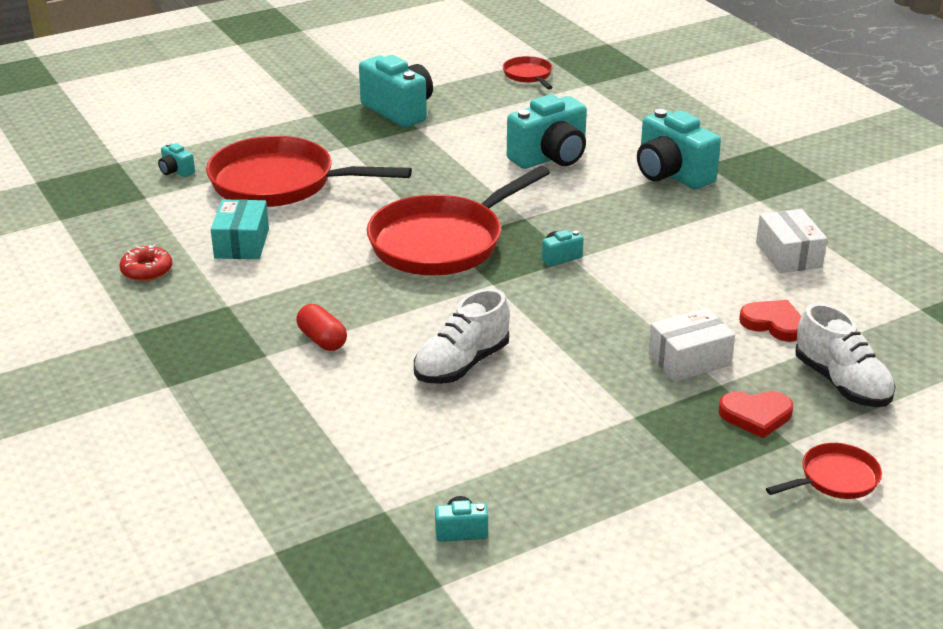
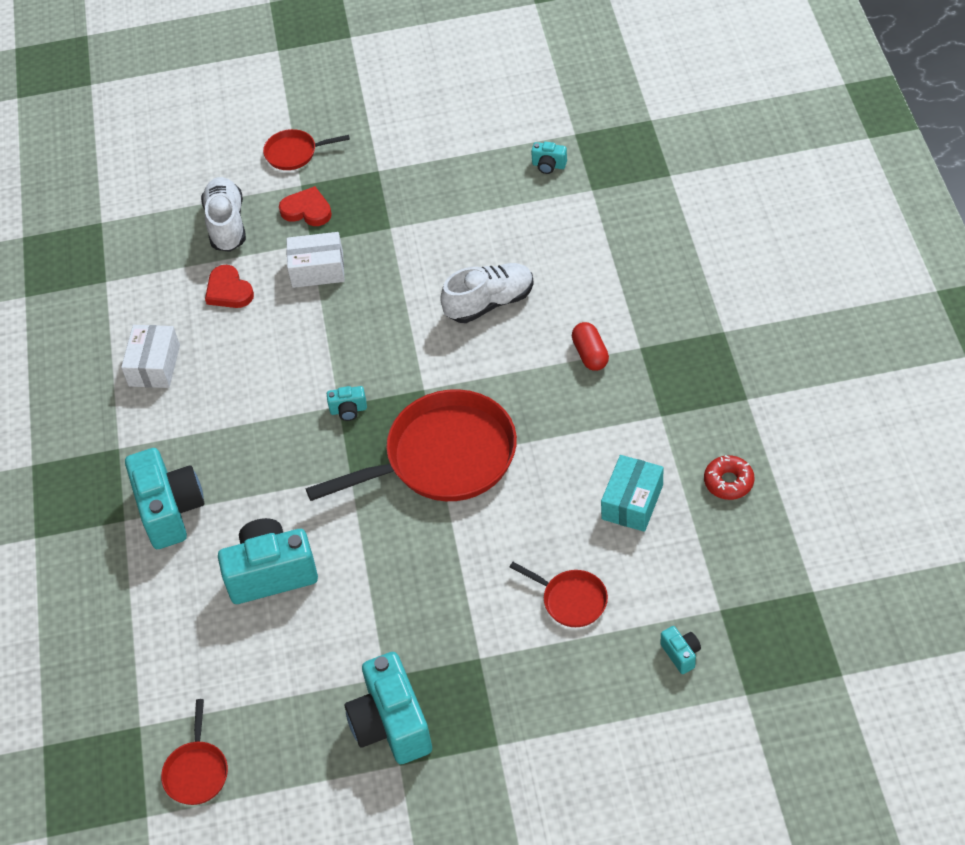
camera: 155 degrees left, 20 degrees up
red pan [206,136,412,207] -> red pan [509,562,608,627], size x0.46

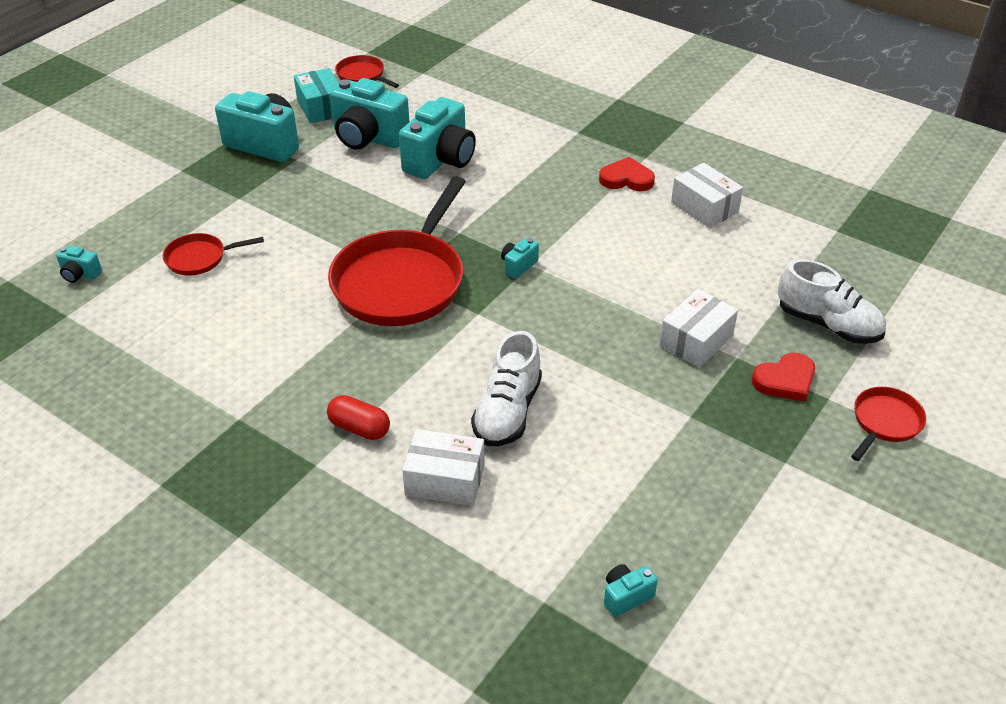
camera: 130 degrees right, 10 degrees down
turquoise camera [125,448,204,549] -> turquoise camera moved to [330,78,409,150]
red heart [205,265,254,308] -> red heart moved to [599,157,655,191]
turquoise box [601,455,663,532] -> turquoise box moved to [294,68,339,123]
red donut [704,455,754,500] -> none
none -> white box [402,429,485,506]

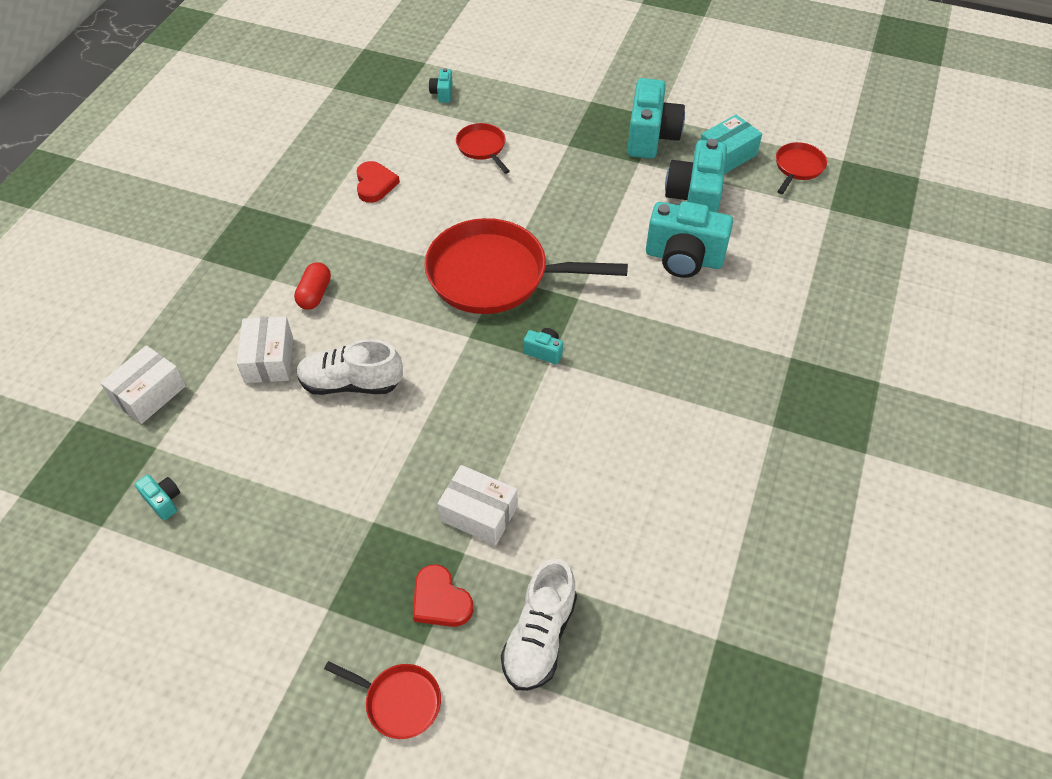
camera: 75 degrees right, 10 degrees up
red heart [599,157,655,191] -> red heart moved to [356,161,400,203]
white box [671,163,743,228] -> white box moved to [100,345,186,424]

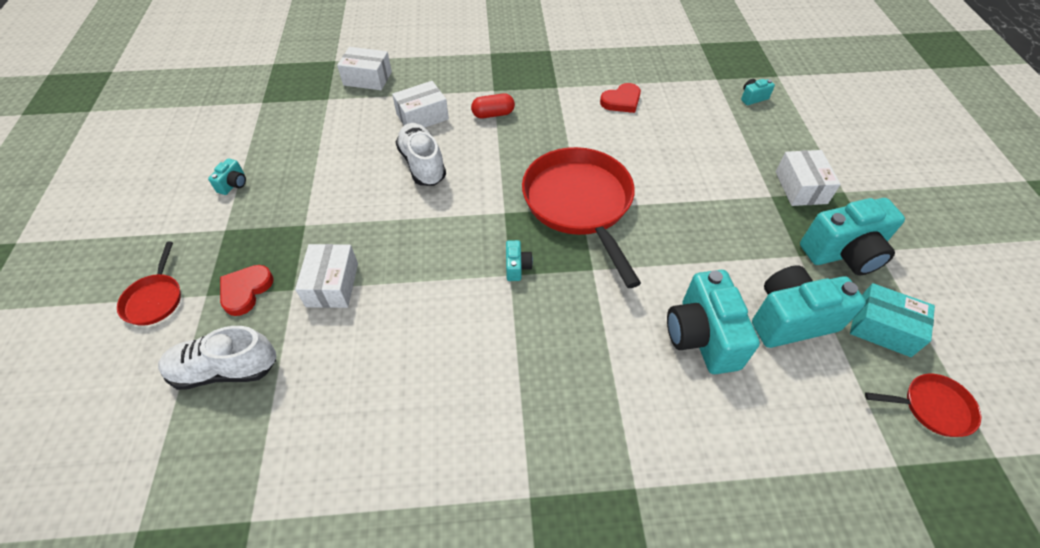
camera: 65 degrees right, 0 degrees up
turquoise camera [135,475,180,520] -> turquoise camera moved to [208,158,246,195]
red pan [456,123,510,174] -> none
none -> white box [776,150,841,206]

